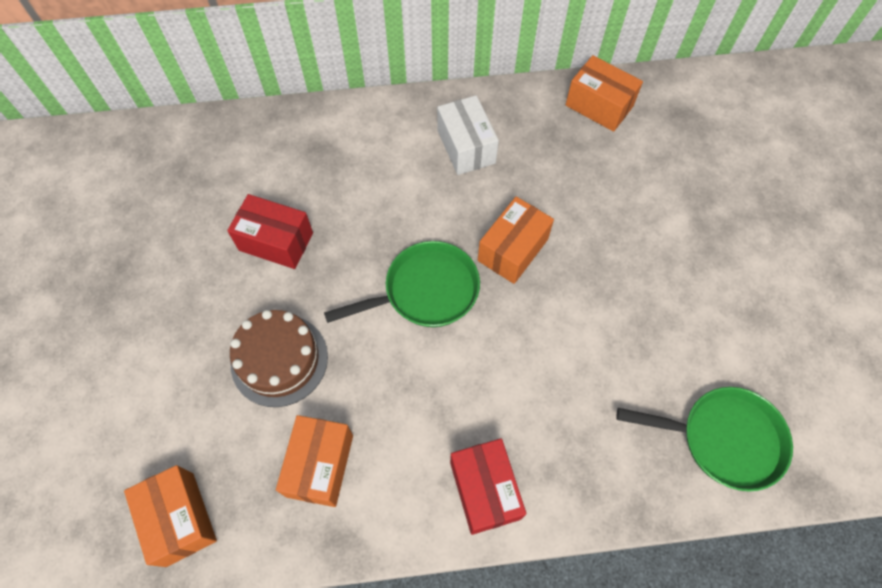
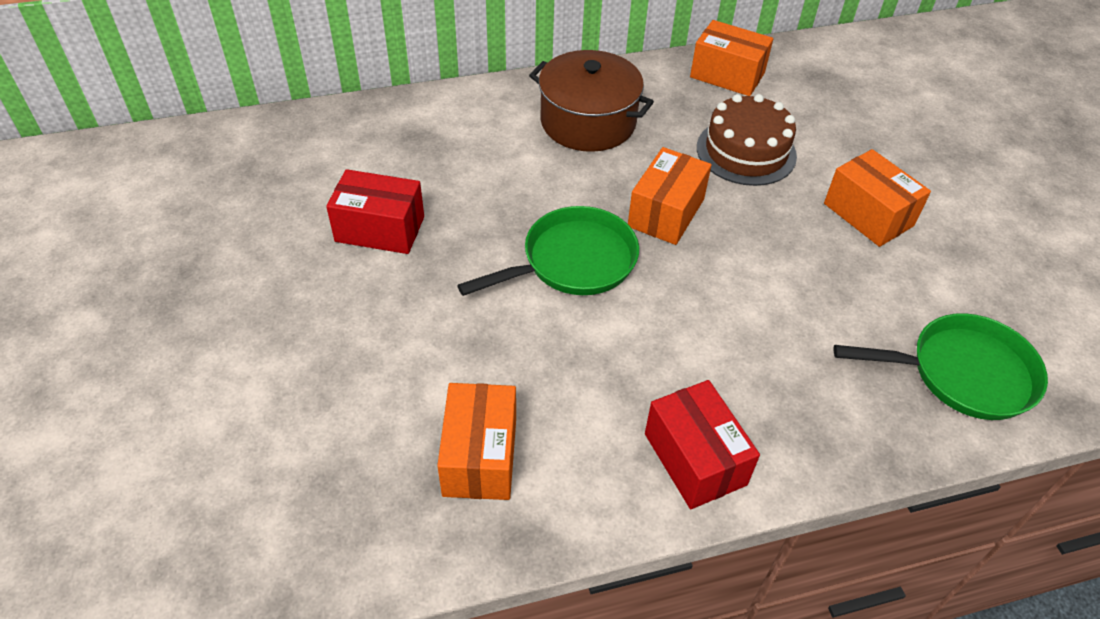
camera: 10 degrees left, 15 degrees down
orange box [124,465,217,567] -> orange box moved to [824,149,931,247]
brown cake [230,310,328,407] -> brown cake moved to [697,94,797,186]
white box [437,95,499,175] -> brown pot [529,50,654,152]

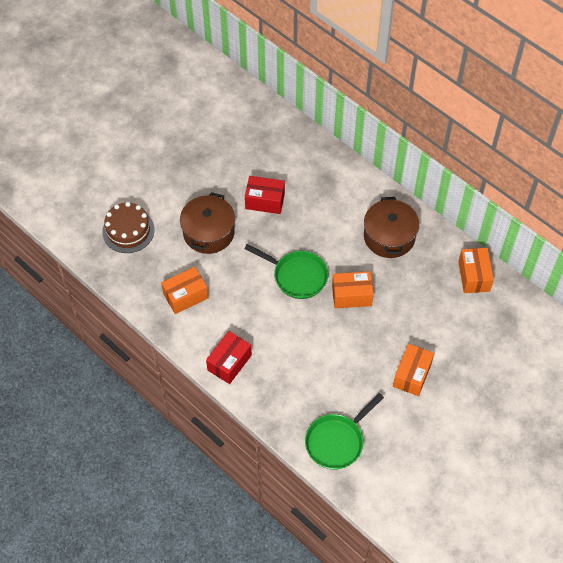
camera: 60 degrees right, 10 degrees up
red box [326,169,424,254] -> red box turned 60 degrees counterclockwise [245,176,285,214]
brown cake [697,94,797,186] -> brown cake moved to [102,202,155,253]
green pan [834,313,1048,420] -> green pan turned 75 degrees clockwise [305,393,384,469]
none -> brown pot [180,192,235,254]

